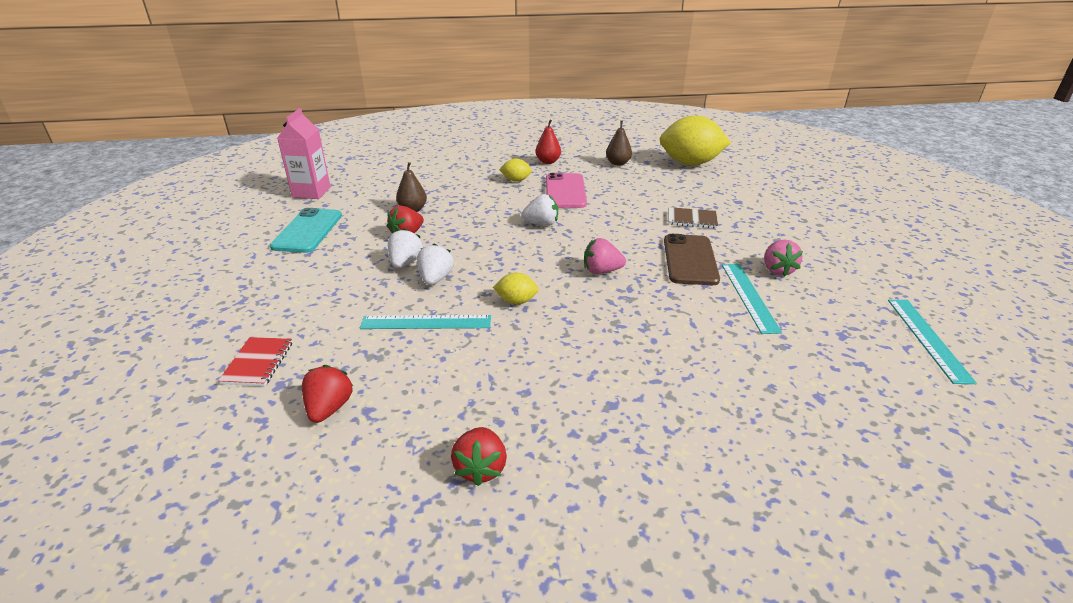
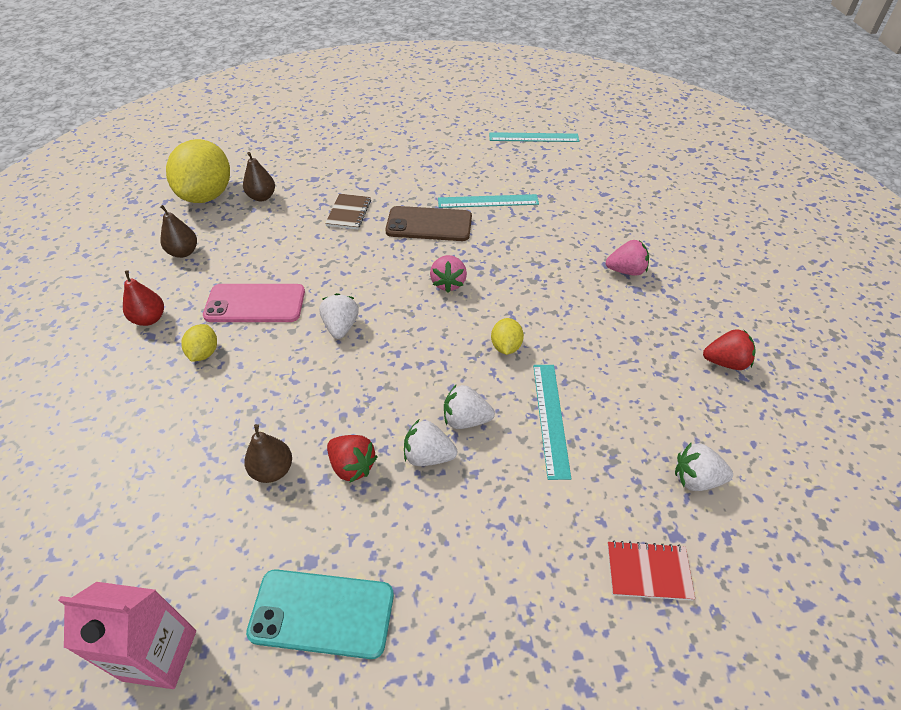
camera: 90 degrees left, 15 degrees up
red strawberry [302,365,353,423] -> white strawberry [675,443,733,491]
pink strawberry [764,240,803,277] -> pink strawberry moved to [606,240,649,276]
none -> brown pear [243,152,275,201]

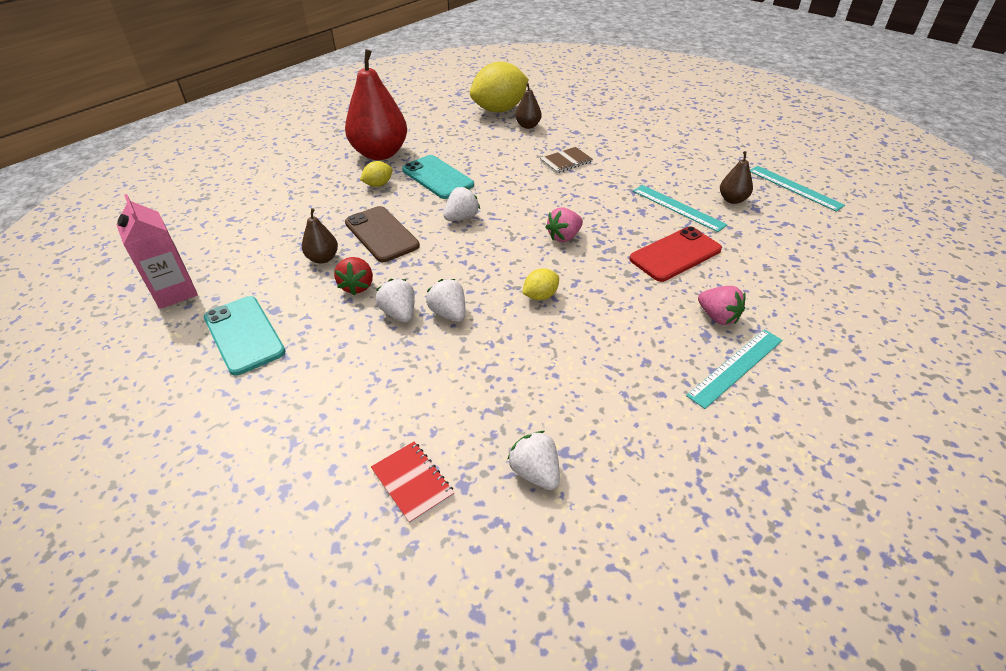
camera: 50 degrees right, 5 degrees down
red pear [123,270,164,326] -> red pear [345,49,407,160], size x2.15
brown pear [160,205,197,258] -> brown pear moved to [720,151,753,204]
pink phone [203,284,305,322] -> turquoise phone [402,155,474,199]
brown phone [385,206,472,241] -> brown phone moved to [345,206,420,262]
turquoise ruler [533,365,571,480] -> turquoise ruler moved to [686,329,783,409]
red strawberry [703,329,756,370] -> none
none -> red phone [629,226,722,282]

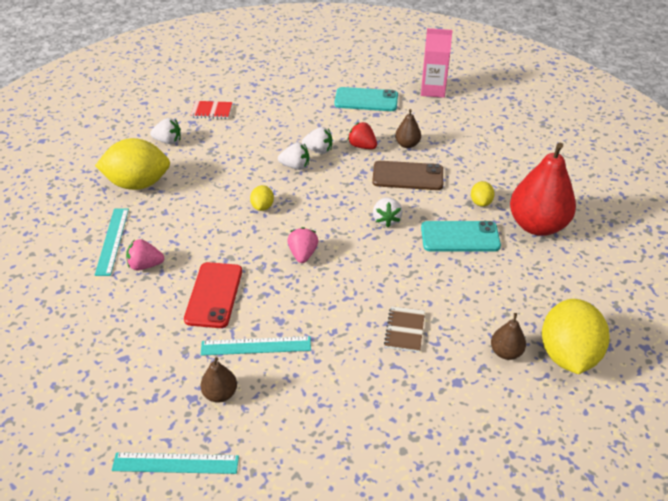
camera: 130 degrees right, 0 degrees up
none -> yellow lemon [95,138,170,190]

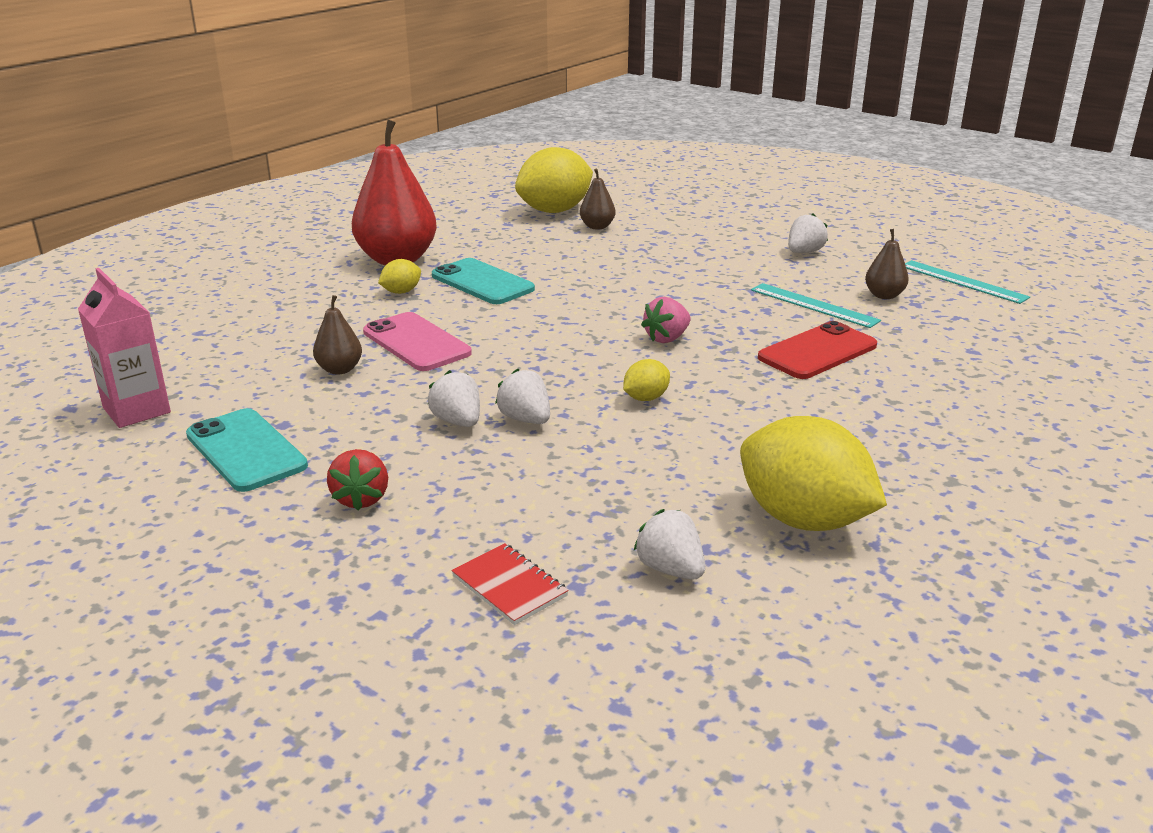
camera: 135 degrees left, 15 degrees down
turquoise ruler [95,209,129,276] -> none
pink strawberry [126,239,164,270] -> none
red strawberry [348,122,377,149] -> red strawberry moved to [327,449,388,511]
brown phone [372,161,443,190] -> pink phone [363,312,472,371]
white strawberry [373,197,403,227] -> white strawberry moved to [788,214,828,253]
brown notebook [384,306,425,352] -> none

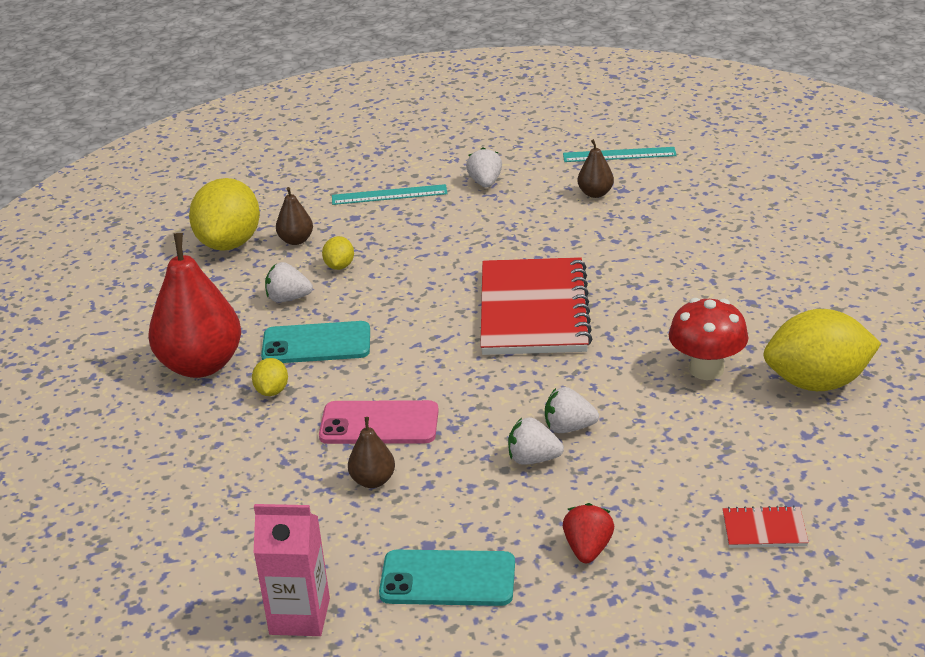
camera: 45 degrees left, 5 degrees up
red strawberry [327,449,388,511] -> red strawberry turned 120 degrees counterclockwise [563,503,614,563]
yellow lemon [623,359,670,401] -> yellow lemon moved to [322,236,354,270]
white strawberry [634,509,705,580] -> white strawberry moved to [265,262,313,302]
pink strawberry [641,297,691,343] -> red notebook [480,257,592,355]
turquoise ruler [751,283,881,328] -> turquoise ruler moved to [332,184,447,205]
red phone [758,321,877,379] -> none
none -> red mushroom [669,298,749,380]

